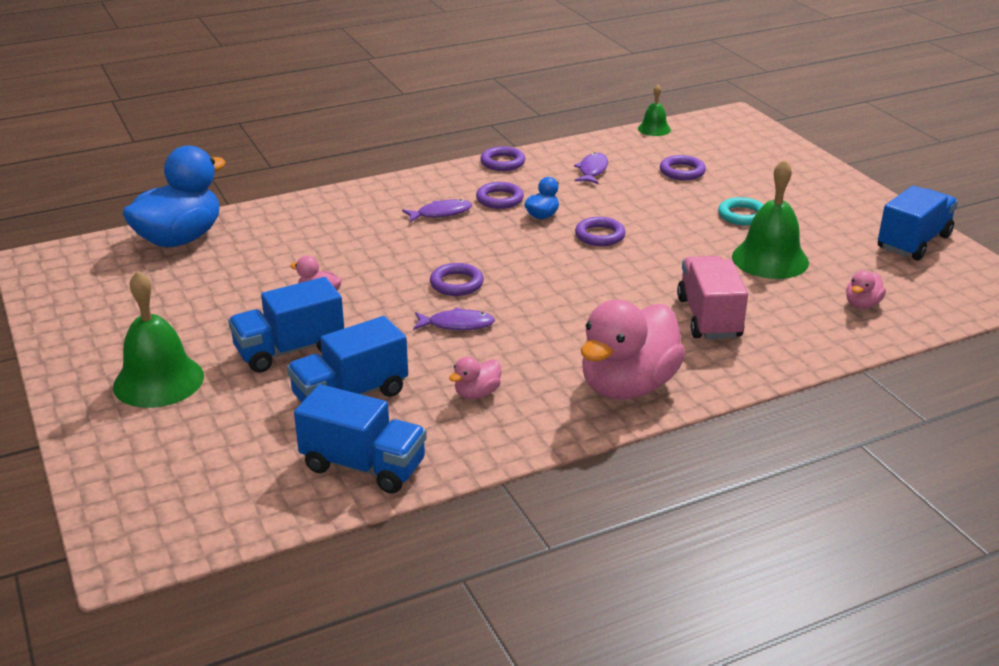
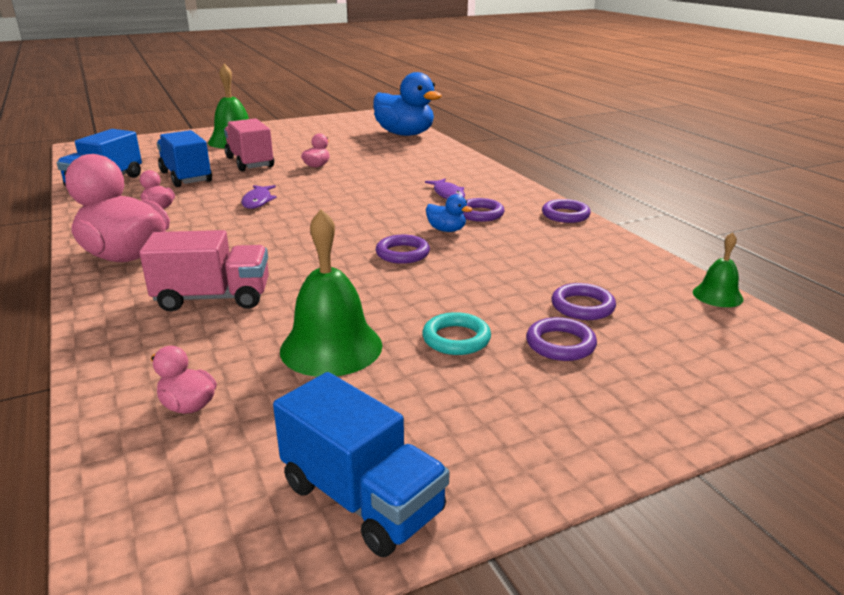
camera: 90 degrees right, 5 degrees down
blue truck [228,277,344,373] -> pink truck [224,118,274,171]
purple ring [430,263,484,296] -> purple ring moved to [526,317,597,361]
purple fish [574,153,608,184] -> none

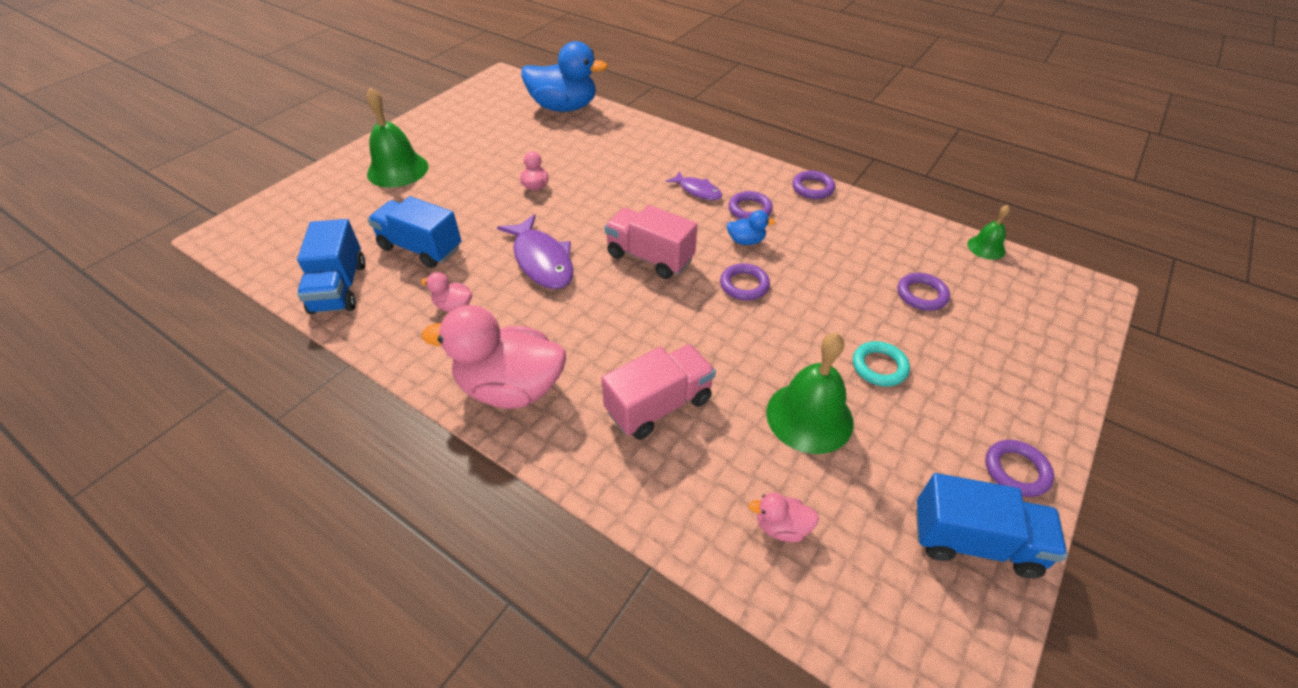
camera: 30 degrees left, 20 degrees up
pink truck [224,118,274,171] -> pink truck moved to [604,205,697,279]
purple fish [241,185,277,209] -> purple fish [497,214,573,289], size x1.73
purple ring [526,317,597,361] -> purple ring moved to [985,440,1054,497]

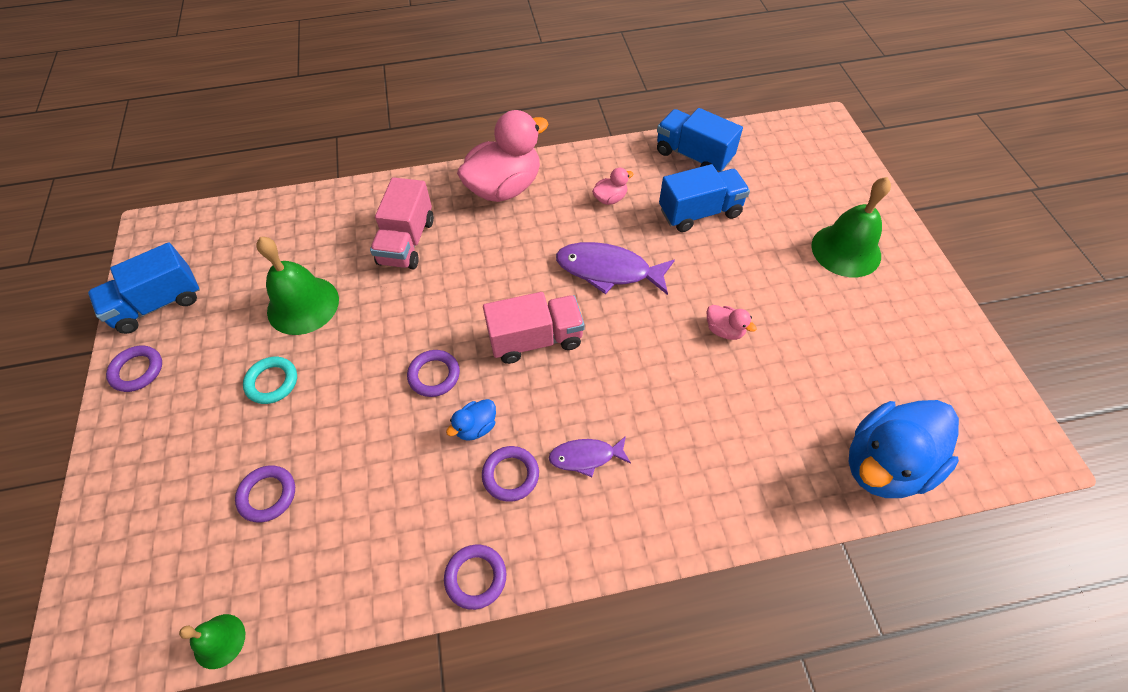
camera: 135 degrees right, 10 degrees up
pink duck [748,493,819,542] -> none

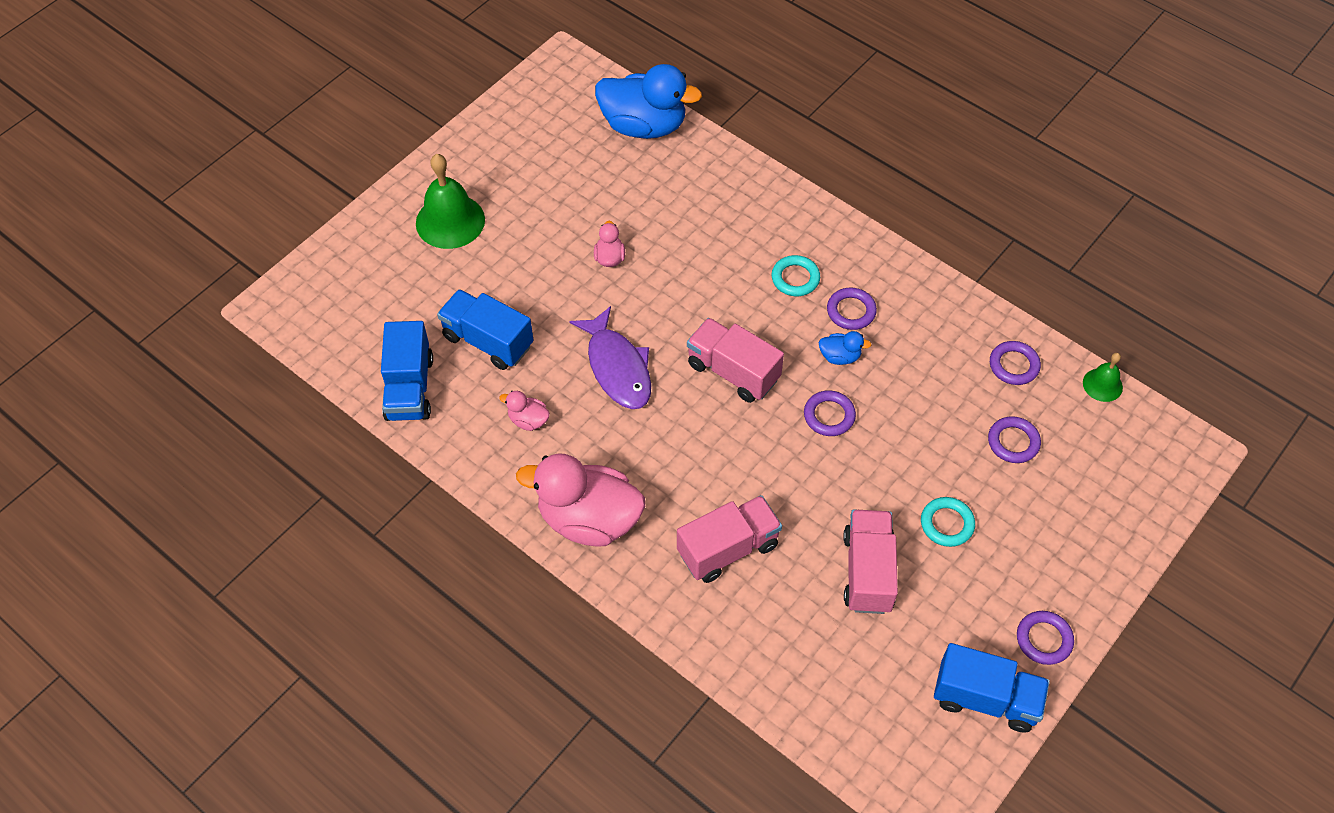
camera: 130 degrees left, 0 degrees up
green bell [256,237,339,335] -> pink truck [843,509,898,614]
purple ring [444,545,507,610] -> purple ring moved to [990,341,1041,385]
purple fish [549,436,631,477] -> turquoise ring [772,255,820,296]

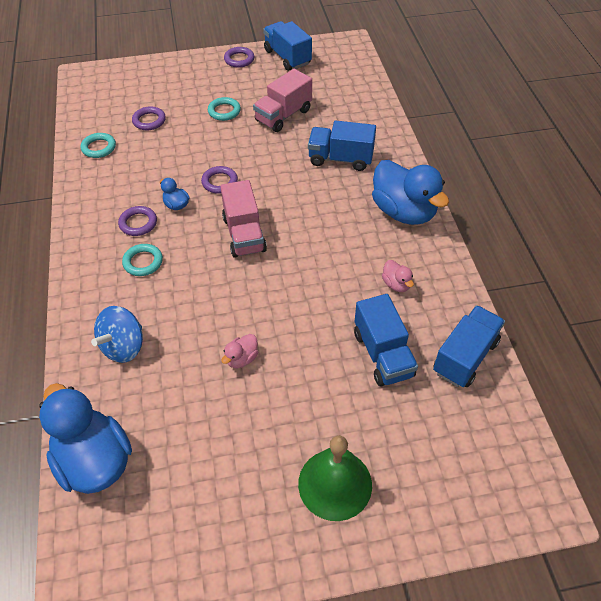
camera: 140 degrees left, 5 degrees down
pink duck [516,453,645,546] -> blue duck [372,160,449,225]
purple fish [569,306,651,409] -> none
pink truck [677,495,782,583] -> blue truck [308,121,376,171]
purple ring [990,341,1041,385] -> turquoise ring [81,133,116,158]
green bell [1083,353,1123,402] -> none
none -> blue spinning top [91,306,143,363]

